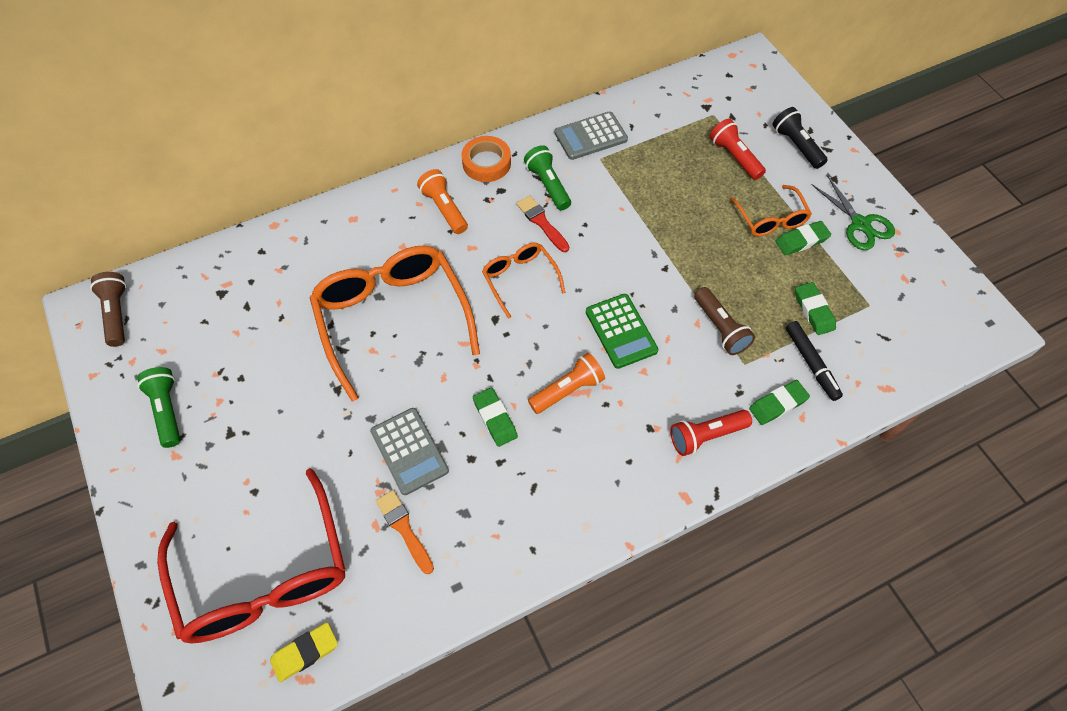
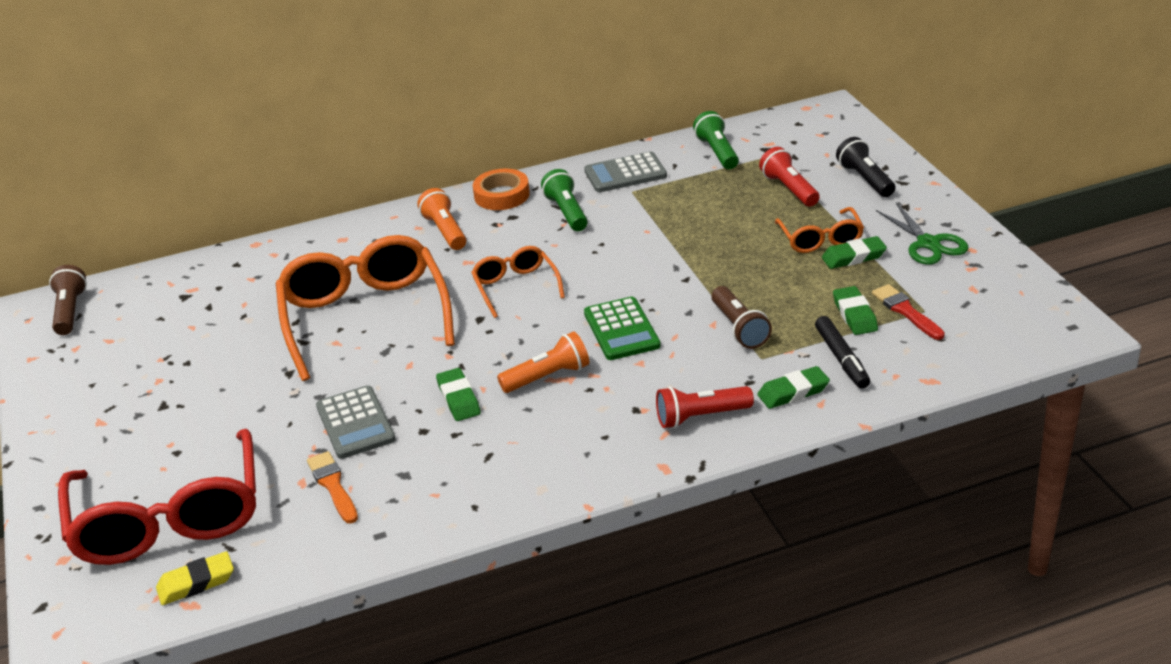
camera: 10 degrees right, 25 degrees down
green flashlight [137,367,180,448] -> green flashlight moved to [693,111,739,169]
red brush [516,195,569,252] -> red brush moved to [872,284,945,340]

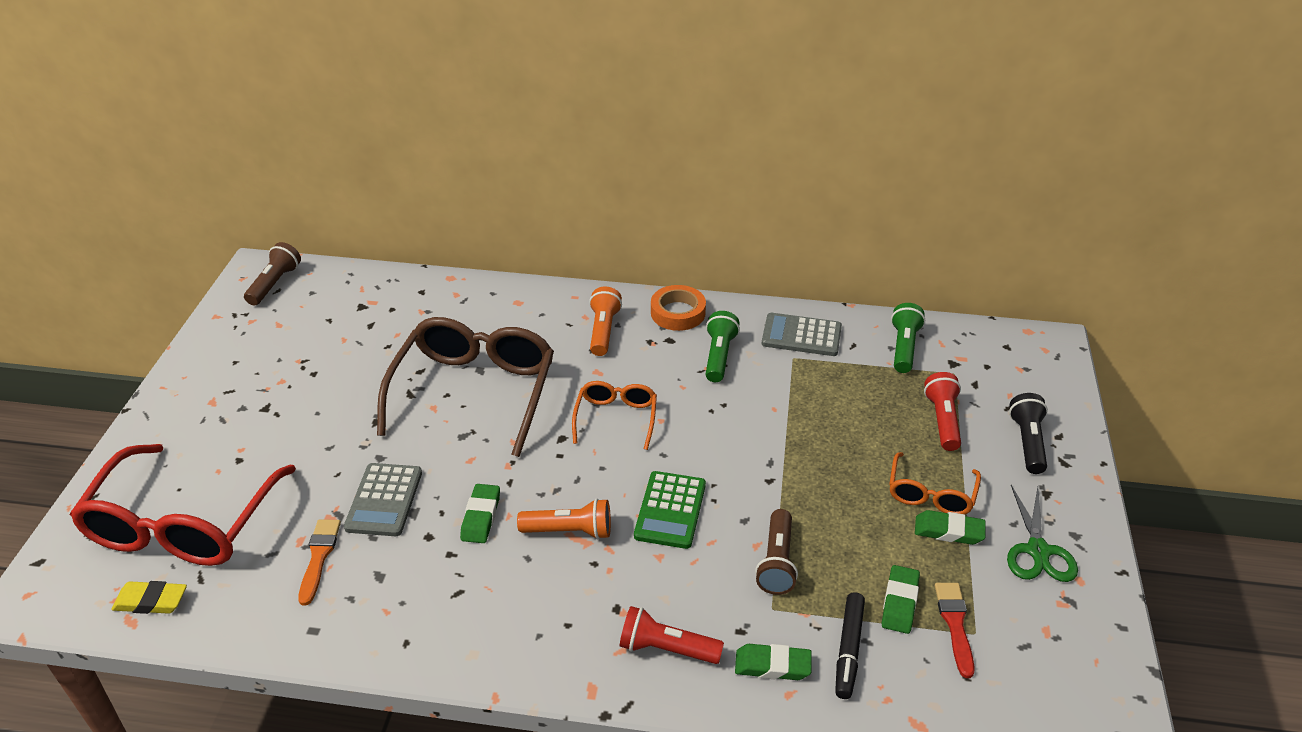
camera: 25 degrees right, 5 degrees up
orange glasses [276,235,455,381] -> brown glasses [377,317,554,457]

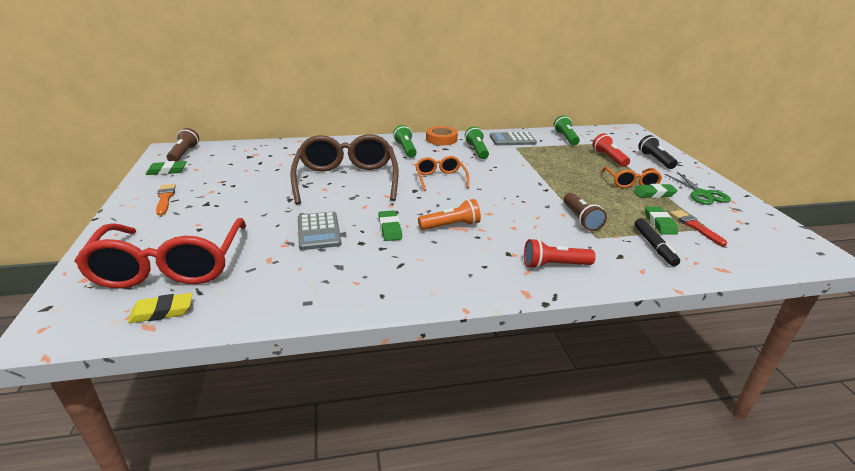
camera: 20 degrees left, 10 degrees down
orange brush [298,519,341,606] -> orange brush moved to [156,184,176,216]
orange flashlight [589,287,622,356] -> green flashlight [393,125,417,158]
green calculator [634,471,706,549] -> none
green eraser [735,644,812,680] -> green eraser moved to [146,161,187,175]

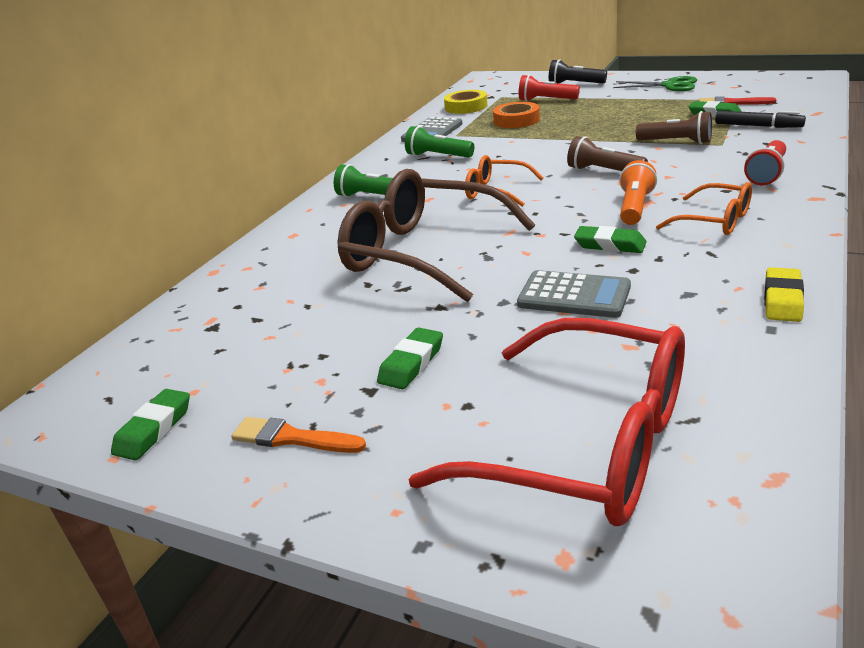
camera: 50 degrees left, 0 degrees up
yellow eraser [128,293,192,323] -> yellow eraser moved to [764,267,804,322]
brown flashlight [167,128,199,162] -> brown flashlight moved to [567,136,648,171]
orange tape [426,126,458,145] -> orange tape moved to [493,102,540,128]
green flashlight [554,115,580,145] -> yellow tape [444,90,487,114]
orange glasses [602,167,662,188] -> orange glasses moved to [656,182,752,235]
green eraser [633,184,678,198] -> green eraser moved to [377,327,443,389]

